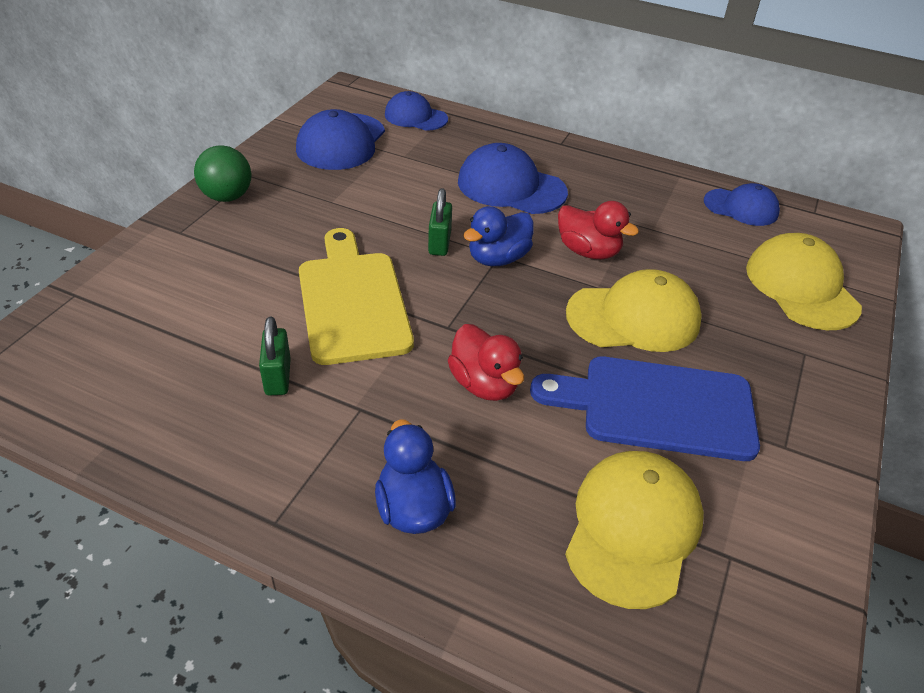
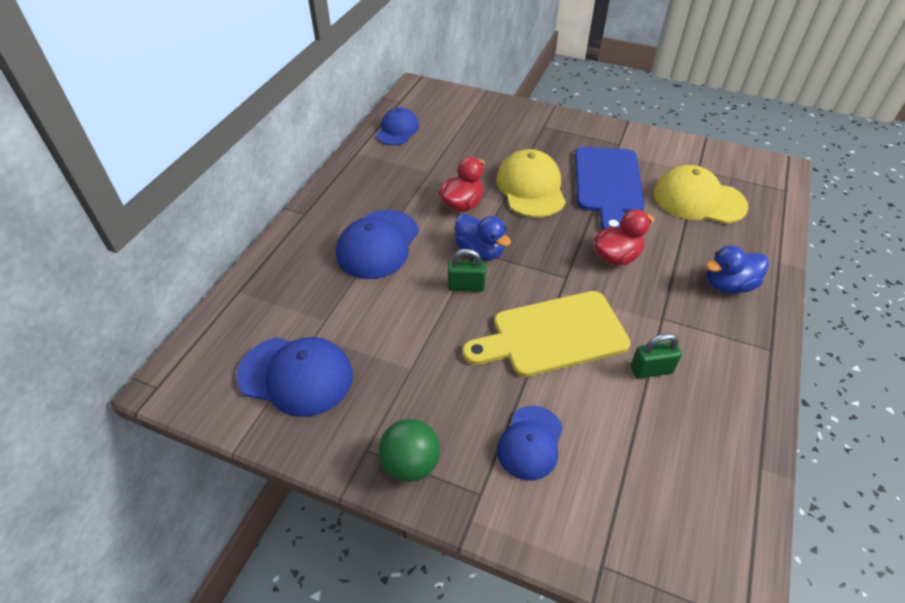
camera: 90 degrees left, 5 degrees up
blue cap [385,91,448,131] -> blue cap moved to [497,406,563,480]
yellow cap [746,233,862,330] -> none

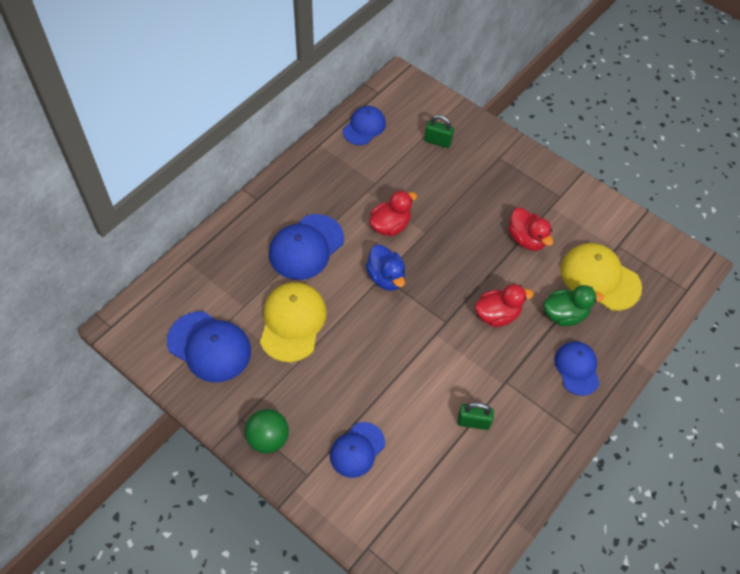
camera: 15 degrees right, 10 degrees up
green padlock [448,249,486,292] -> green padlock moved to [424,115,454,148]
yellow cutting board [462,291,630,377] -> none
yellow cap [496,149,566,217] -> yellow cap moved to [260,282,327,362]
blue cutting board [575,147,645,230] -> red duck [508,208,553,251]
blue duck [706,245,769,294] -> blue cap [554,341,600,396]
none -> green duck [543,285,604,326]

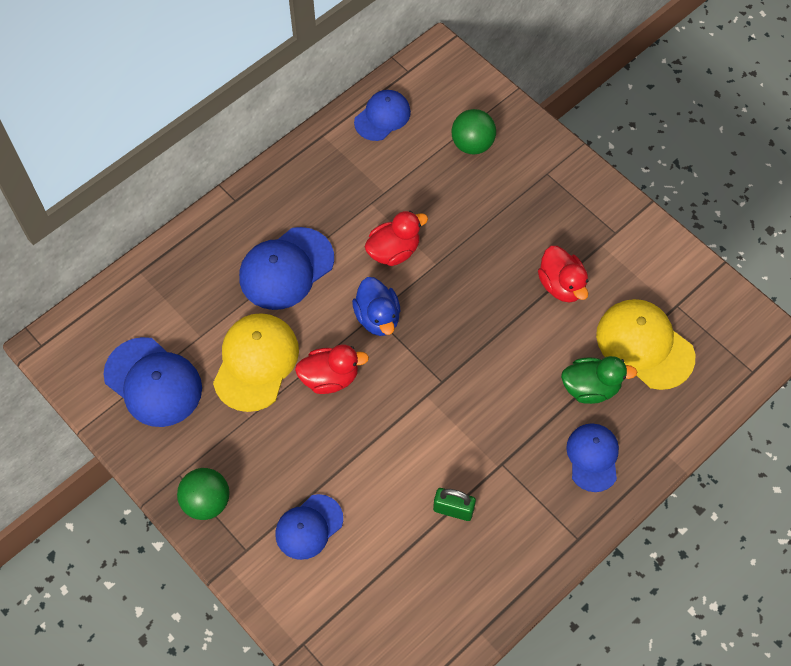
camera: 10 degrees right, 5 degrees up
green padlock [424,115,454,148] -> green ball [451,109,496,154]
red duck [475,284,534,327] -> red duck moved to [295,345,369,394]

